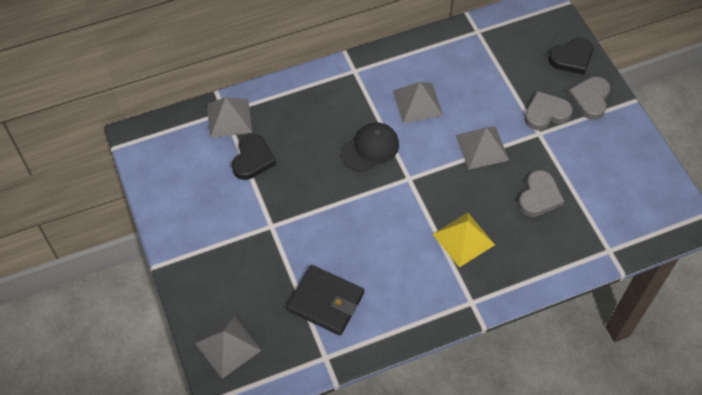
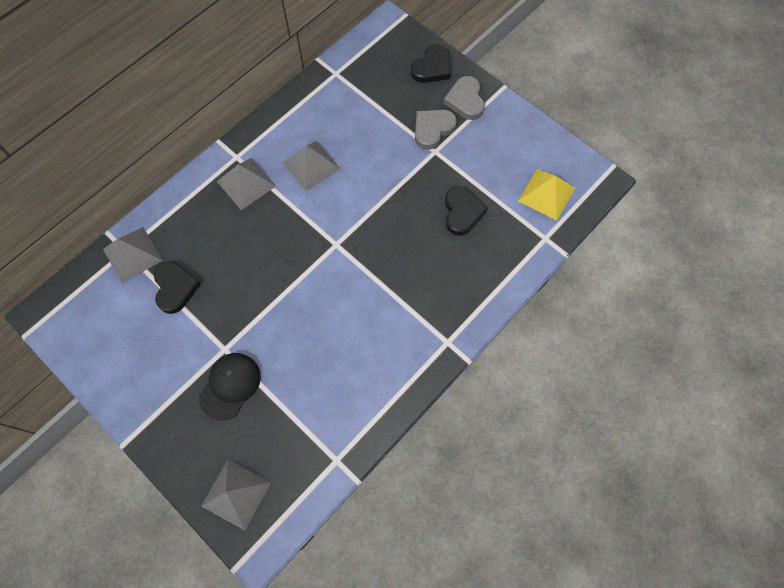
camera: 25 degrees left, 10 degrees up
black wallet [286,265,364,336] -> none
black cap [341,122,399,172] -> black cap moved to [199,353,261,421]
yellow pyramid [432,213,495,267] -> yellow pyramid moved to [518,169,575,221]
grey pyramid [455,126,509,170] -> grey pyramid moved to [217,158,276,210]
grey heart [518,170,564,217] -> black heart [445,186,488,236]

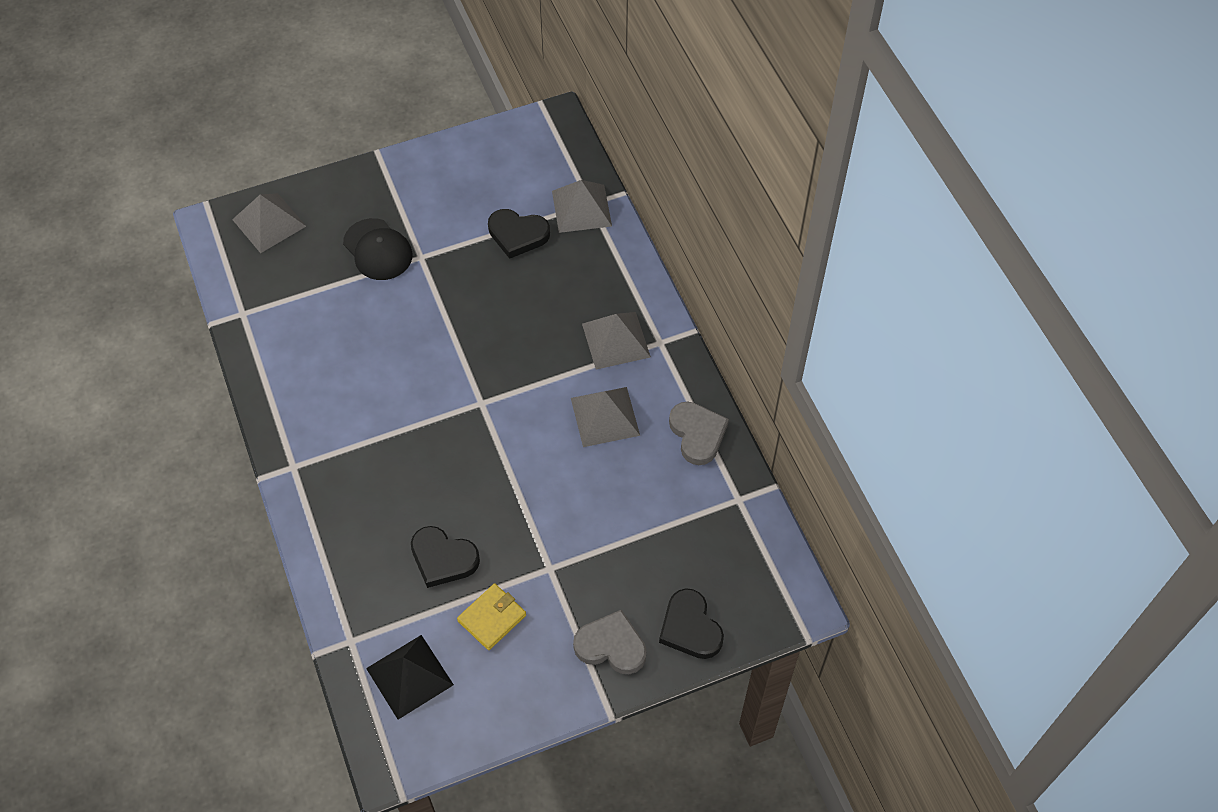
camera: 115 degrees right, 10 degrees down
grey heart [415,110,457,150] -> grey heart moved to [669,402,729,465]
yellow pyramid [518,169,575,221] -> black pyramid [366,635,454,720]
none -> yellow wallet [457,583,526,650]

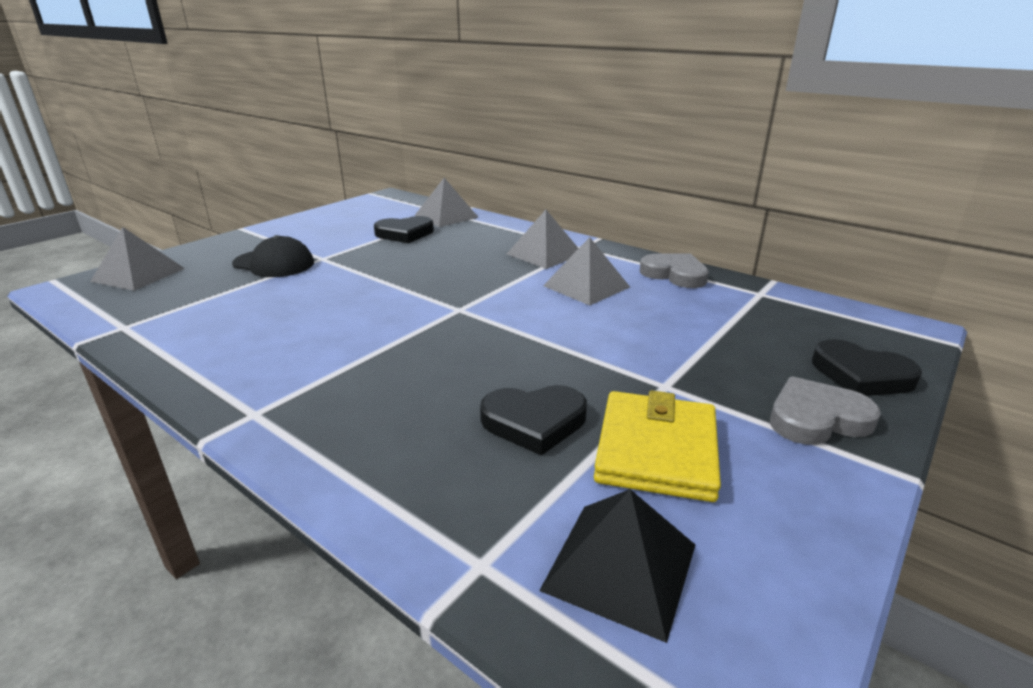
camera: 30 degrees left, 30 degrees down
yellow wallet [457,583,526,650] -> yellow wallet [594,390,721,502], size x1.55

